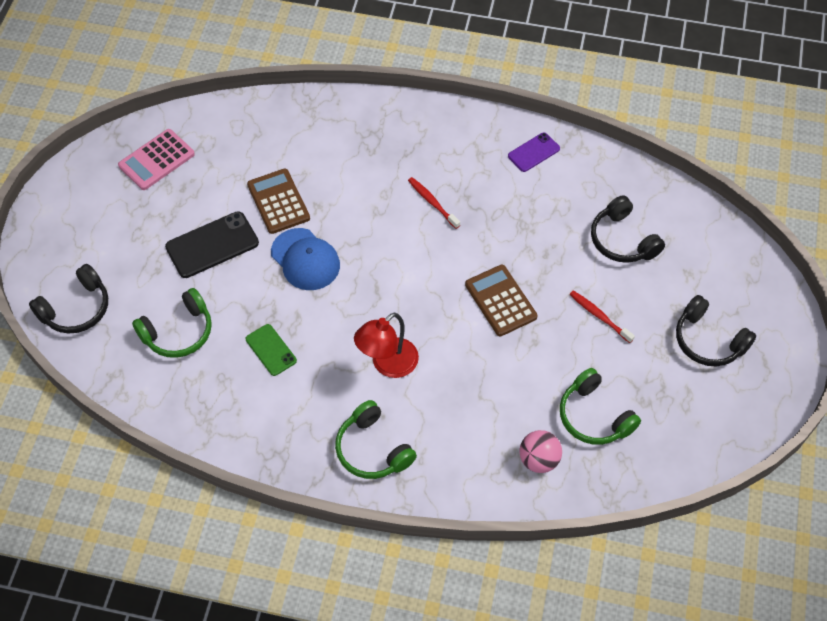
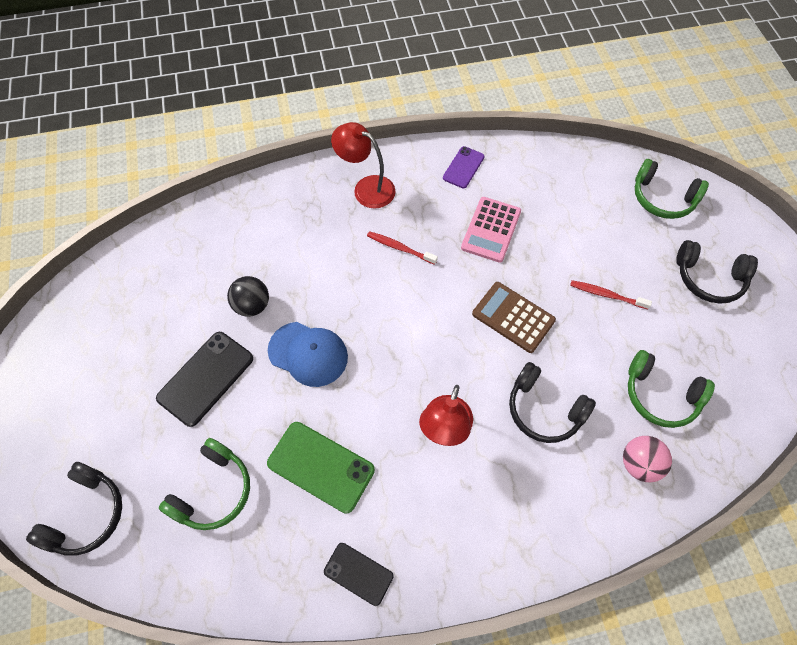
camera: 25 degrees left, 5 degrees up
pink calculator [118,129,195,190] -> pink calculator moved to [461,197,521,263]
green phone [246,324,297,376] -> green phone [267,422,375,514], size x1.65
brown calculator [247,169,310,234] -> black ball [227,276,269,317]
green headphones [335,400,417,479] -> green headphones moved to [635,159,709,219]
black headphones [591,195,665,263] -> black headphones moved to [509,362,596,443]
none -> black phone [324,543,394,606]
none -> red lamp [331,122,395,209]

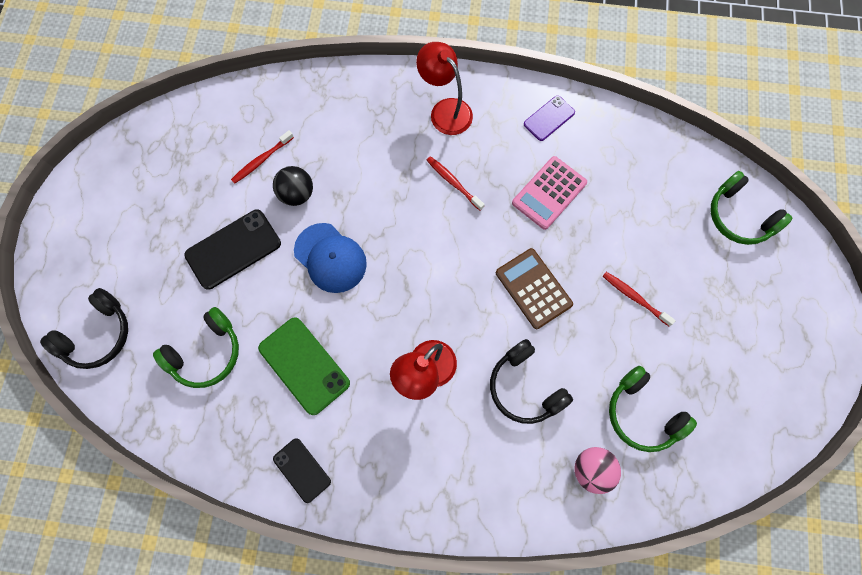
camera: 20 degrees right, 10 degrees up
black headphones [676,240,758,304] -> none
none -> red toothbrush [231,130,294,183]

